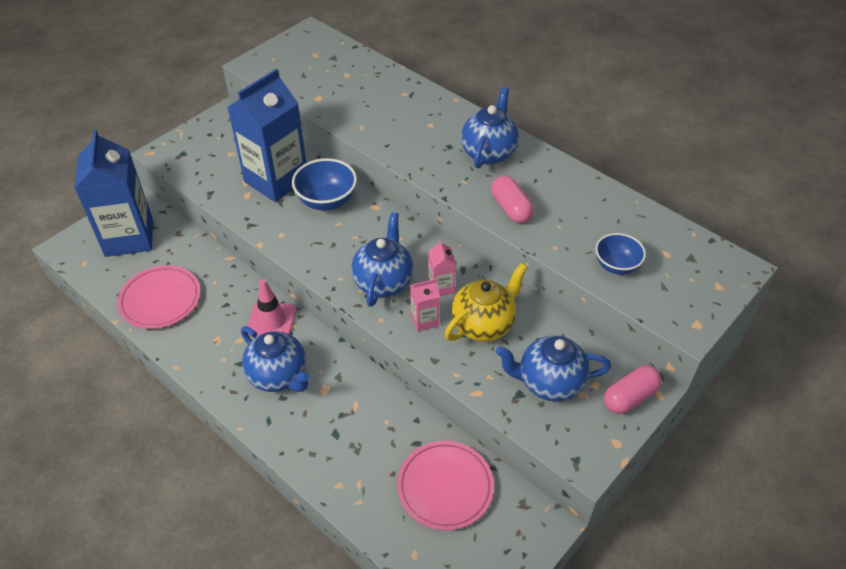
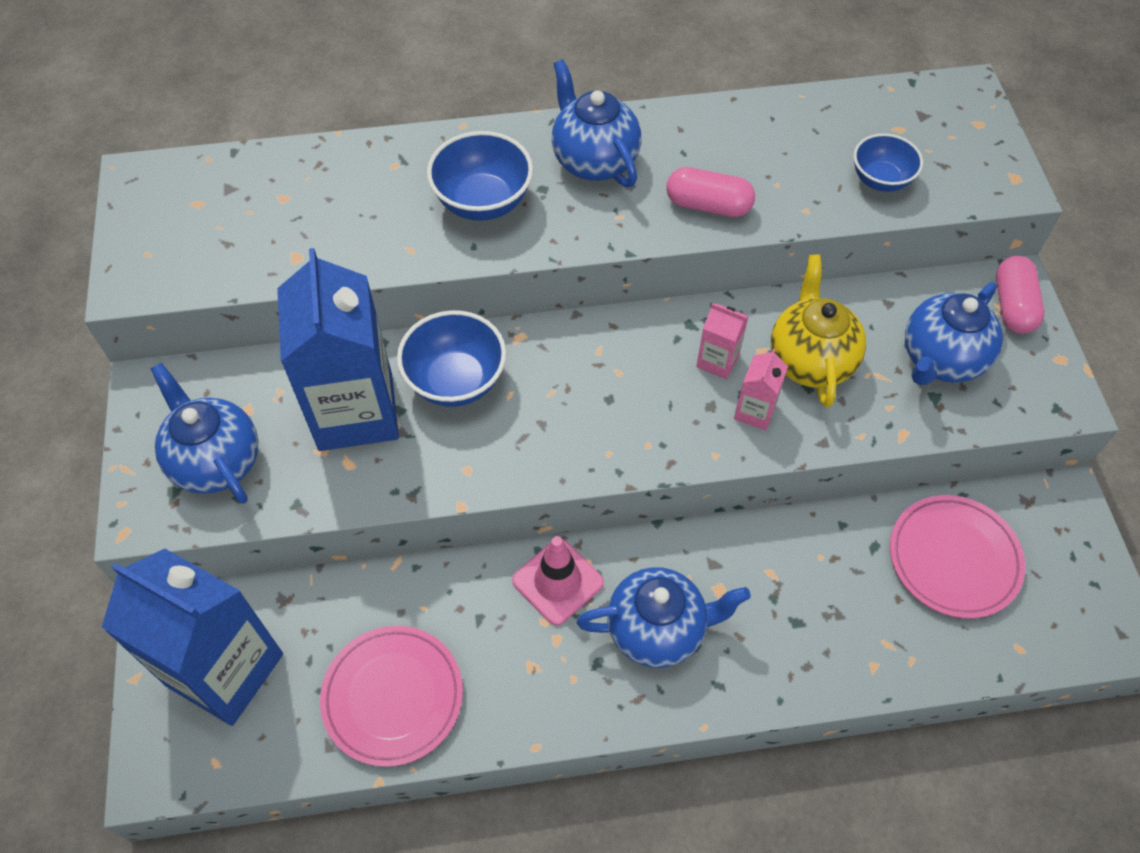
camera: 50 degrees left, 10 degrees up
blue teapot [351,212,414,307] -> blue teapot moved to [150,363,258,504]
none -> blue bowl [427,131,533,221]

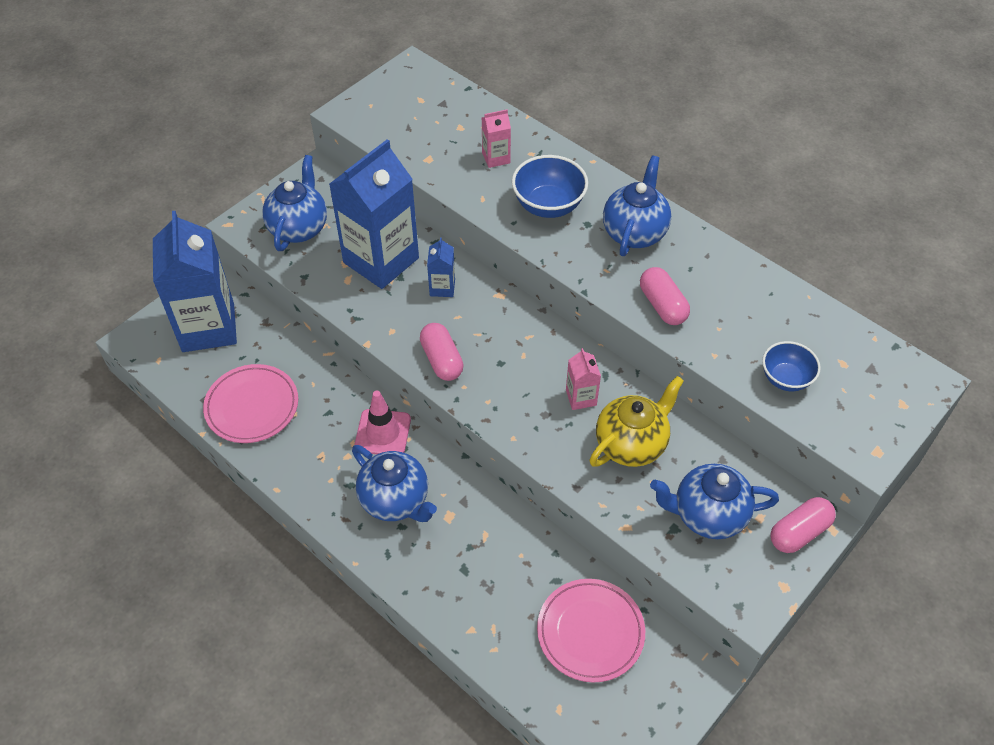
camera: 50 degrees right, 5 degrees down
blue bowl [397,310,506,407] -> blue carton [427,237,455,297]
pink carton [734,349,788,430] -> pink carton moved to [482,109,511,168]
none -> pink capsule [420,323,464,381]

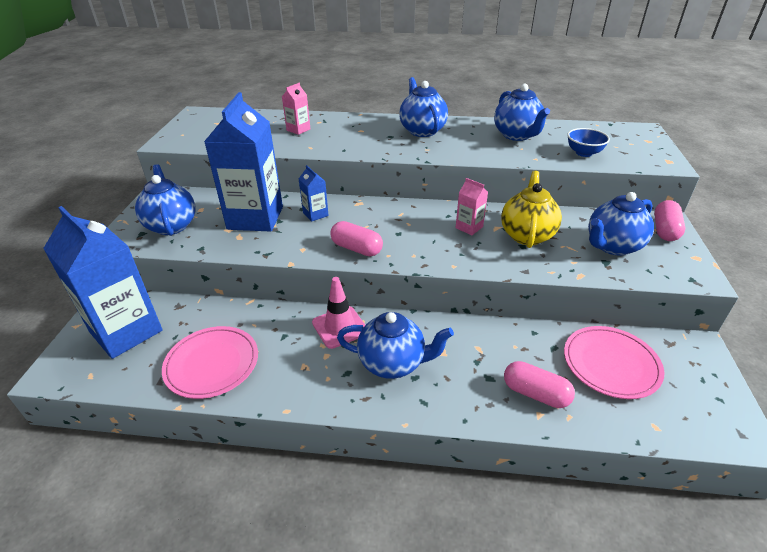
camera: 35 degrees left, 15 degrees down
blue bowl [512,155,588,218] -> none
pink capsule [640,267,690,325] -> pink capsule moved to [504,361,575,408]
none -> blue teapot [494,84,550,141]

